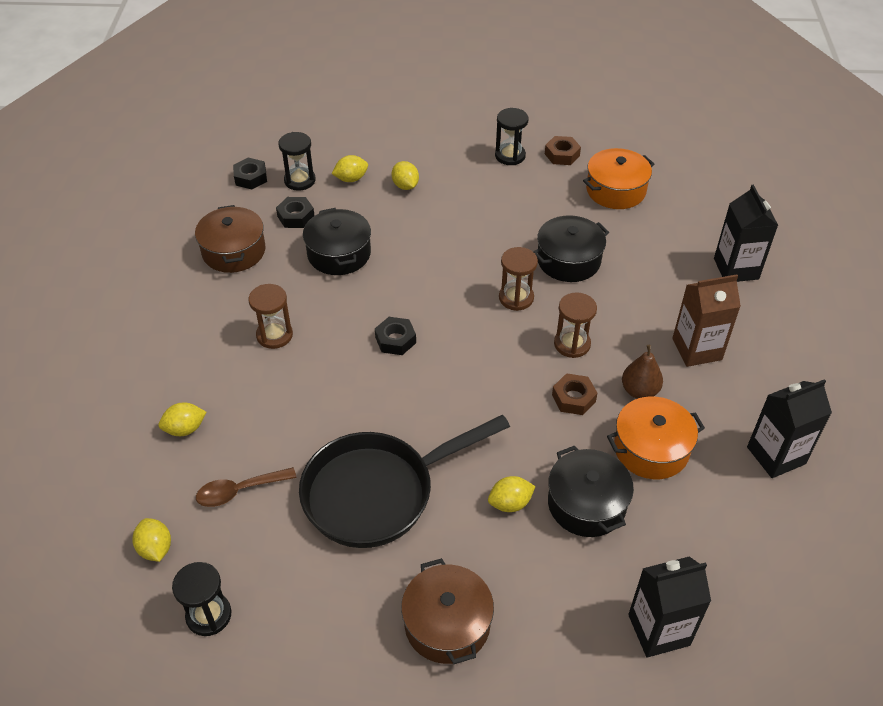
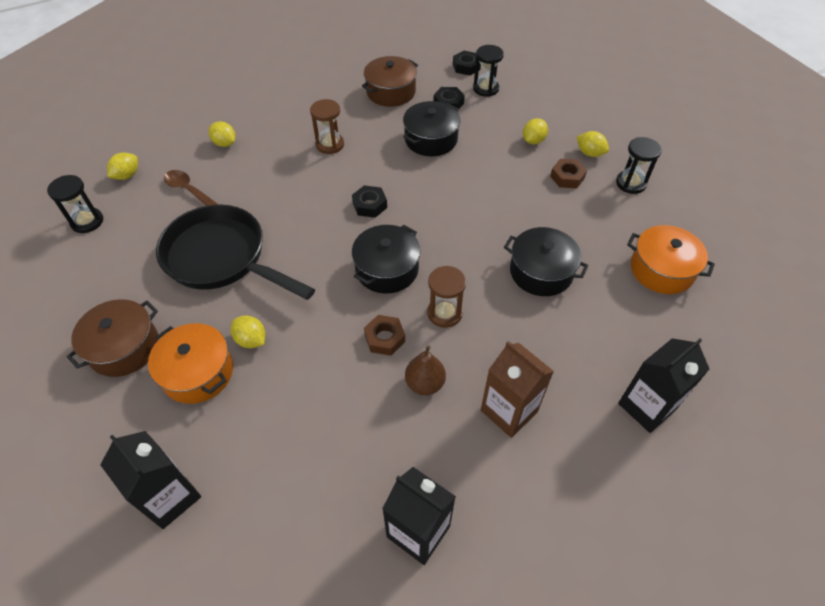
camera: 60 degrees right, 5 degrees up
yellow lemon [332,155,368,182] -> yellow lemon moved to [577,131,609,157]
brown hourglass [499,247,538,311] -> none
brown nut [545,136,581,165] -> brown nut moved to [550,159,587,188]
black pot [548,446,634,537] -> black pot moved to [352,225,421,294]
orange pot [607,397,705,479] -> orange pot moved to [148,323,233,404]

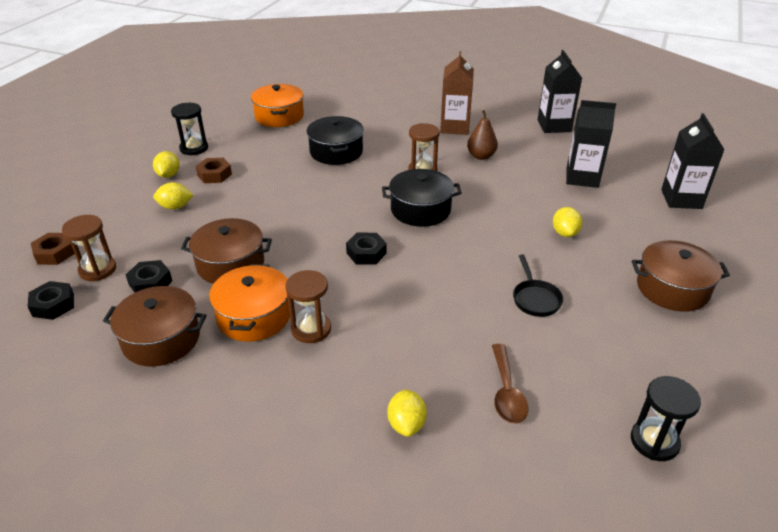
camera: 130 degrees left, 15 degrees down
yellow lemon [107,153,138,180] -> none
orange pot [148,323,233,404] -> orange pot moved to [209,264,290,342]
black pan [156,205,315,300] -> black pan [513,254,563,317], size x0.42
brown nut [364,315,405,356] -> brown nut moved to [31,233,75,265]
black pot [403,101,460,156] -> brown pot [181,218,272,284]
black hourglass [473,45,504,97] -> brown hourglass [62,215,116,281]
black carton [618,338,709,433] -> black carton moved to [566,100,616,188]

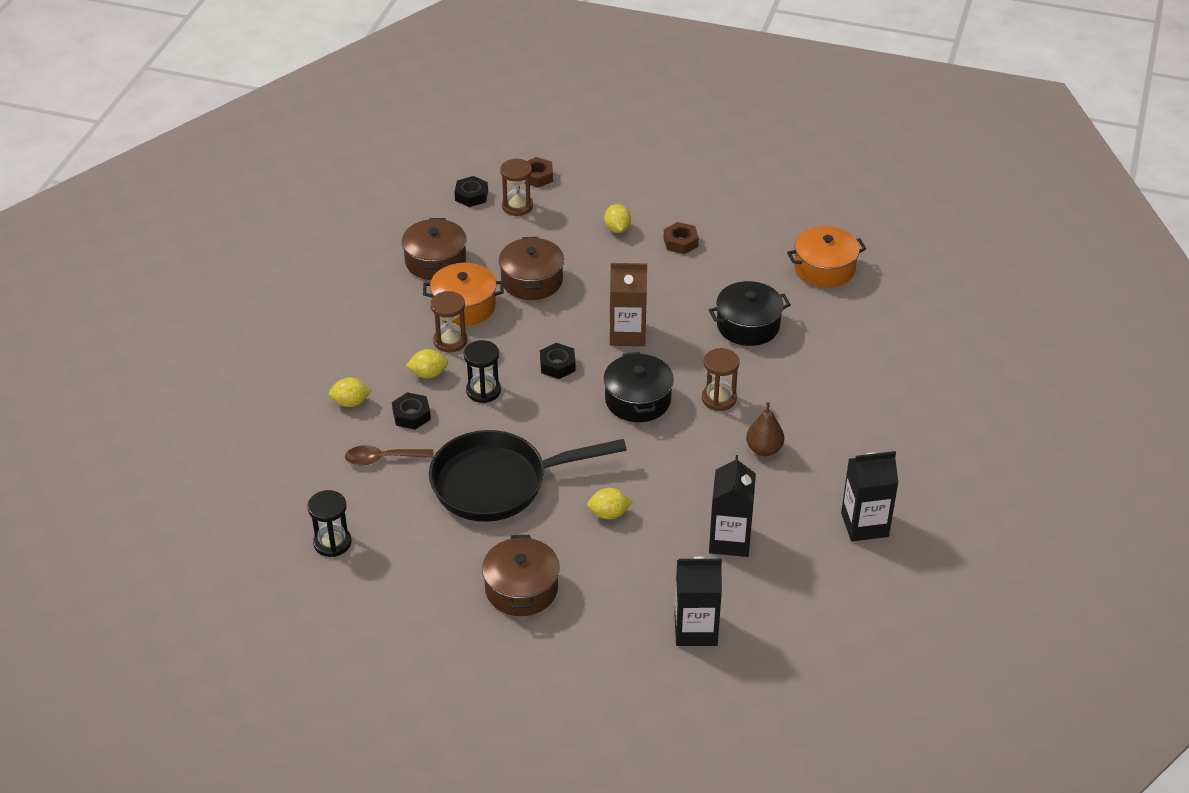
camera: 85 degrees right, 5 degrees up
black nut [126,260,172,293] -> black nut moved to [392,392,431,430]
yellow lemon [153,151,180,178] -> yellow lemon moved to [406,349,448,378]
black hourglass [171,103,208,155] -> black hourglass moved to [464,340,501,403]
brown carton [440,51,474,135] -> brown carton moved to [610,263,647,346]
black pan [513,254,563,317] -> black pan [429,430,627,522], size x2.41

